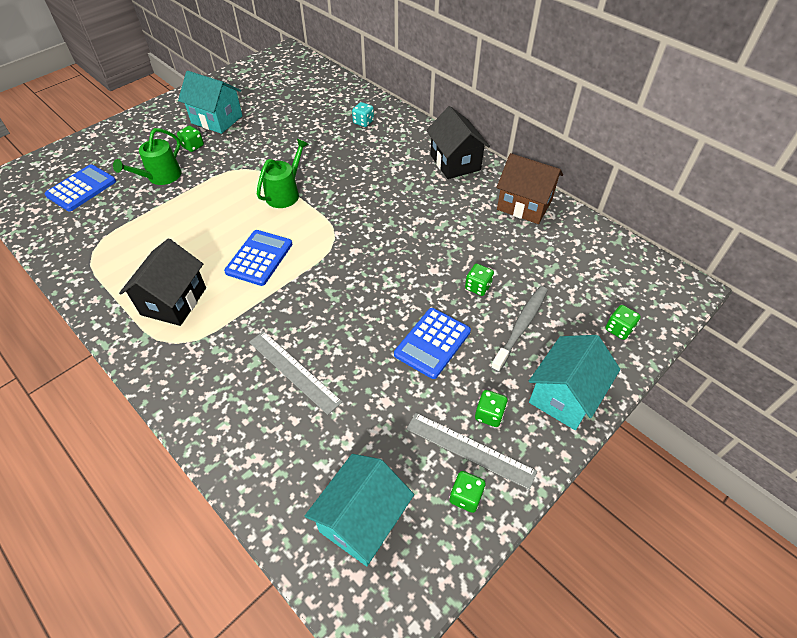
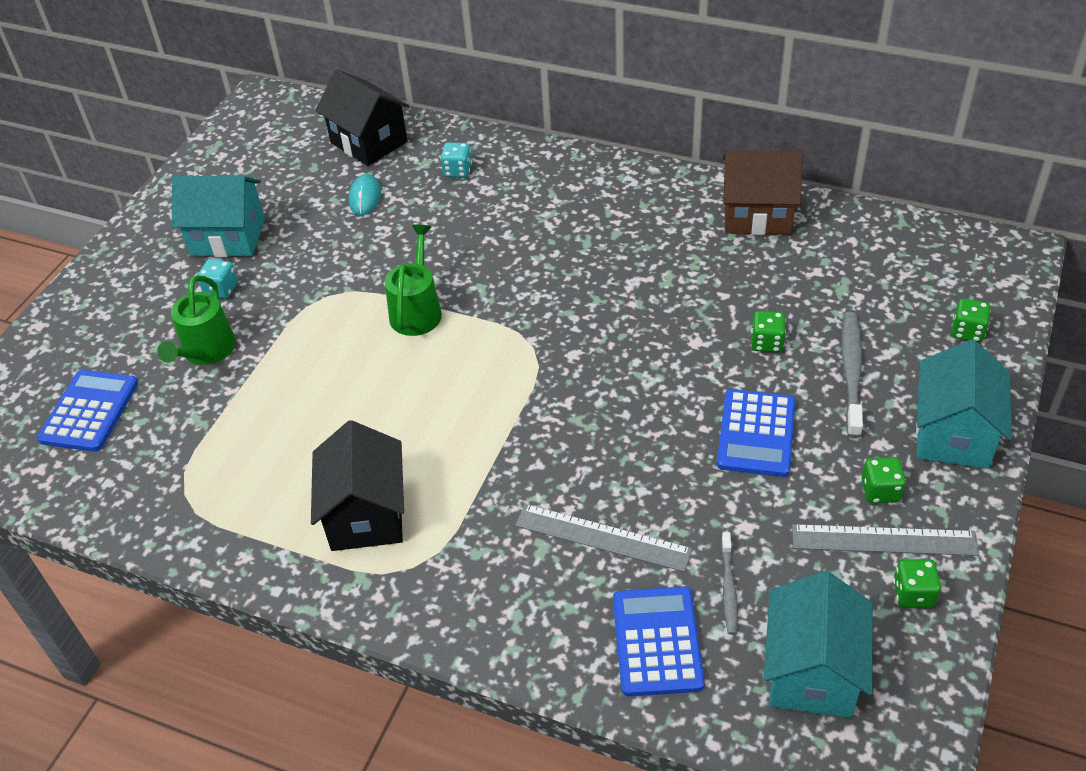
camera: 20 degrees left, 5 degrees down
green dice [177,126,204,152] -> turquoise dice [197,259,238,299]
blue calculator [224,230,293,286] -> blue calculator moved to [613,587,705,696]
black house [426,106,490,179] -> black house moved to [315,69,409,166]
none -> turquoise mouse [349,174,381,215]
none -> grey toothbrush [721,532,738,635]

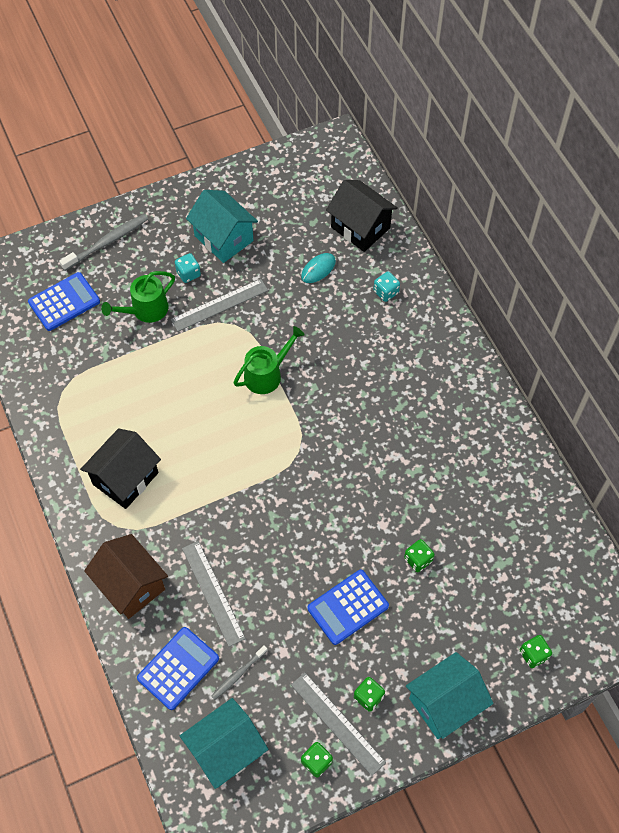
camera: 40 degrees right, 15 degrees up
black house [315,69,409,166] -> black house turned 45 degrees counterclockwise [326,180,398,252]
brown house [723,151,802,235] -> brown house moved to [84,534,168,619]
grey toothbrush [841,312,863,438] -> grey toothbrush moved to [59,214,148,271]
none -> grey ruler [171,279,268,331]

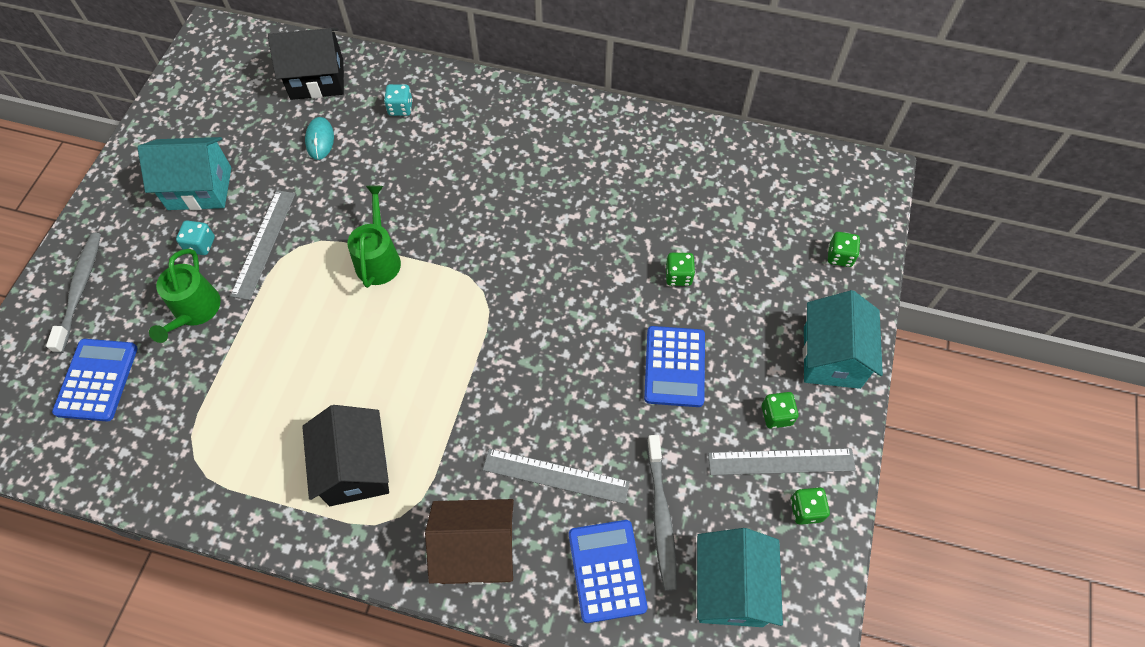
camera: 50 degrees left, 0 degrees up
grey toothbrush [211,645,268,700] -> grey toothbrush [647,435,677,591], size x1.68

